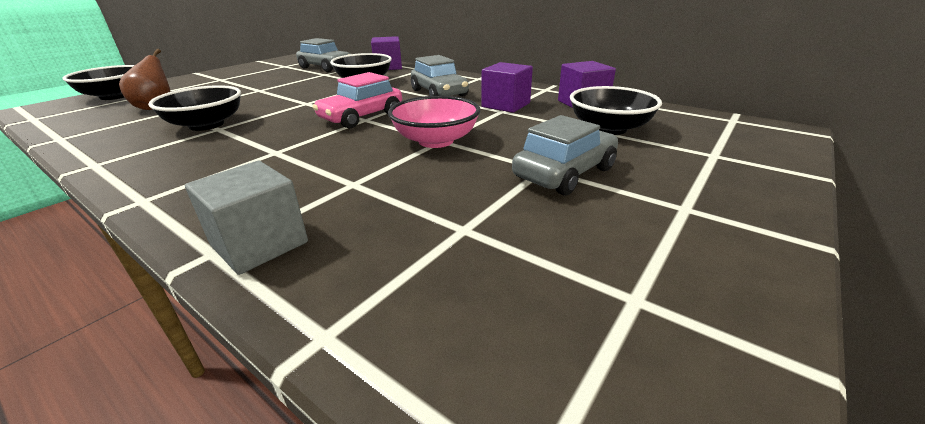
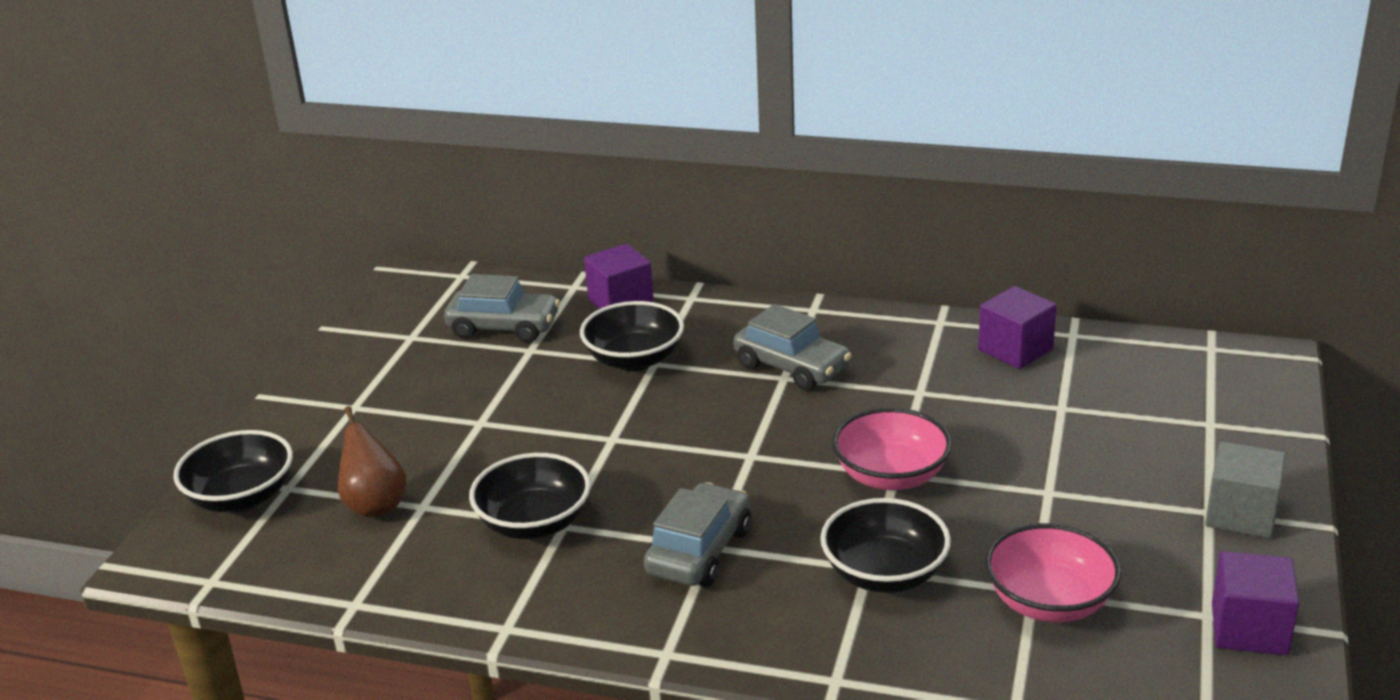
camera: 20 degrees left, 0 degrees up
grey cube [185,161,308,275] -> grey cube moved to [1205,441,1286,538]
pink car [313,72,402,129] -> none
purple cube [481,62,533,113] -> purple cube moved to [1212,551,1299,655]
grey car [512,115,618,196] -> grey car moved to [644,482,751,587]
black bowl [570,86,662,135] -> black bowl moved to [820,498,951,593]
none -> pink bowl [985,523,1121,622]

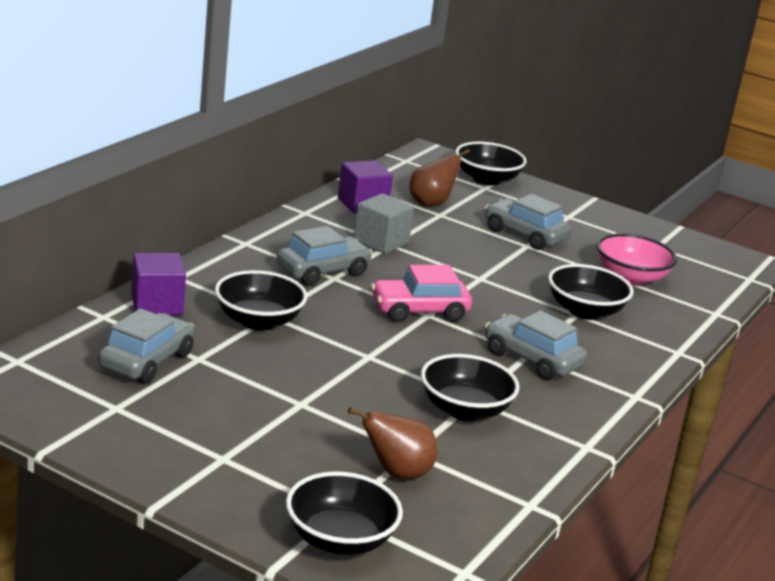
camera: 80 degrees left, 5 degrees down
pink bowl [832,408,952,490] -> none
grey cube [1205,441,1286,538] -> grey cube moved to [353,193,414,254]
purple cube [1212,551,1299,655] -> none
none -> pink car [371,265,472,322]
none -> brown pear [410,149,470,207]
none -> black bowl [455,141,527,186]
none -> grey car [485,194,572,250]

